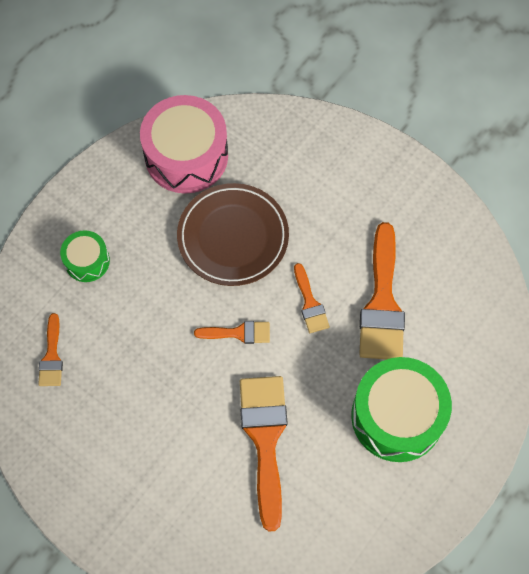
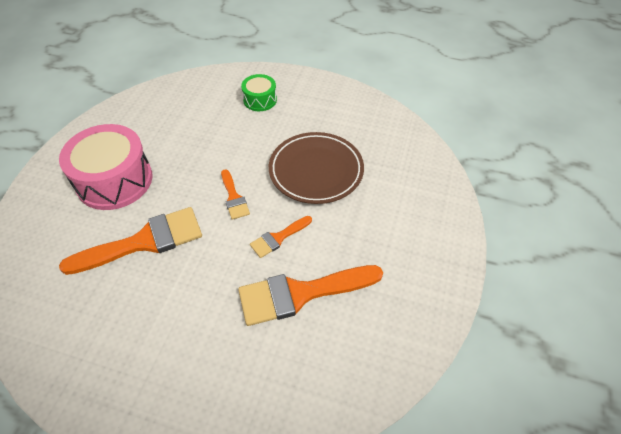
camera: 70 degrees right, 15 degrees down
orange brush [38,313,63,386] -> none
pink drum [140,95,228,194] -> pink drum moved to [59,124,153,210]
green drum [351,357,452,462] -> none

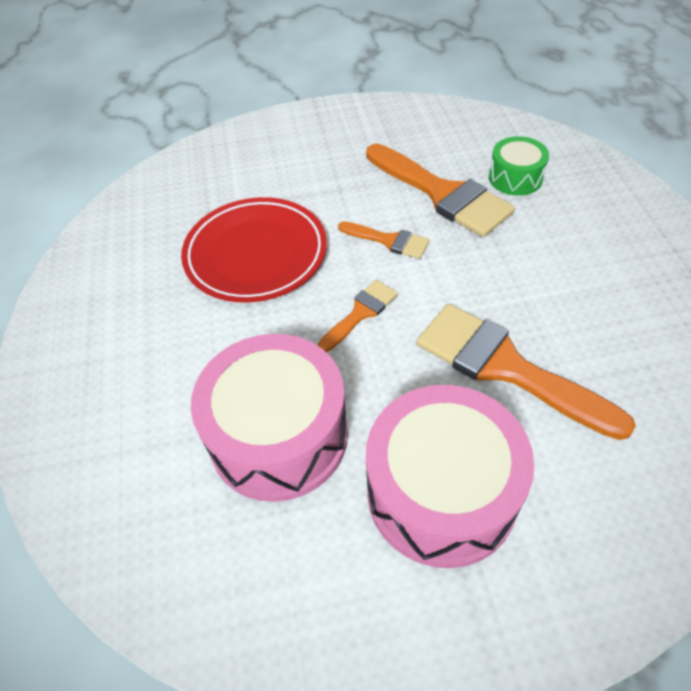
camera: 115 degrees left, 0 degrees up
green drum [241,74,277,111] -> green drum moved to [489,136,549,196]
brown plate [269,132,364,204] -> red plate [181,197,327,302]
none -> pink drum [191,334,348,502]

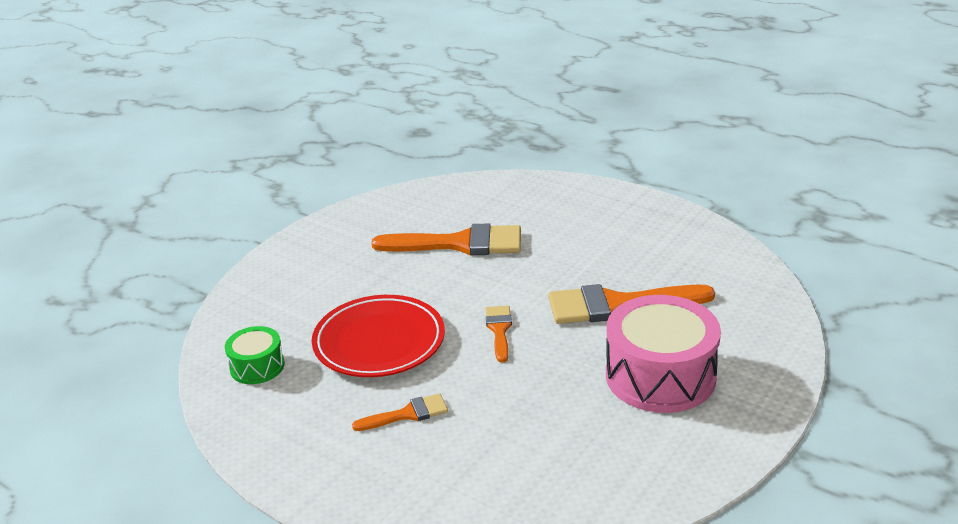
camera: 45 degrees left, 20 degrees down
pink drum [191,334,348,502] -> none
orange brush [338,221,430,259] -> orange brush moved to [352,393,448,431]
green drum [489,136,549,196] -> green drum moved to [225,326,285,384]

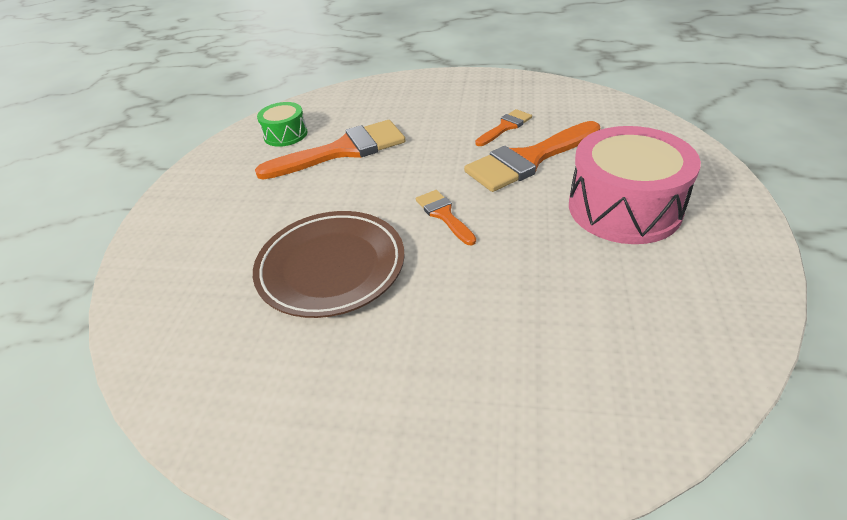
camera: 25 degrees left, 10 degrees up
green drum [225,326,285,384] -> green drum moved to [257,102,307,147]
red plate [312,295,445,377] -> brown plate [253,211,405,318]
orange brush [352,393,448,431] -> orange brush moved to [475,109,532,146]

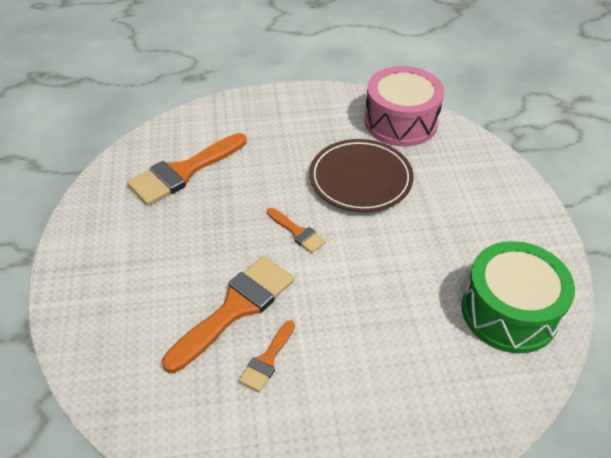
camera: 160 degrees right, 5 degrees up
orange brush [255,120,405,180] -> orange brush moved to [127,133,247,206]
green drum [257,102,307,147] -> green drum [462,241,575,353], size x1.93
pink drum [569,126,701,244] -> pink drum moved to [364,66,444,146]

